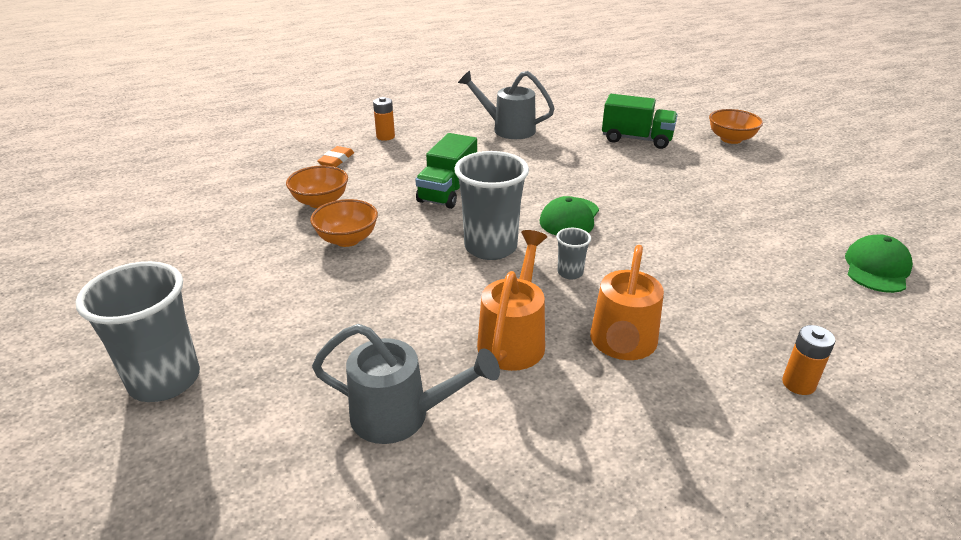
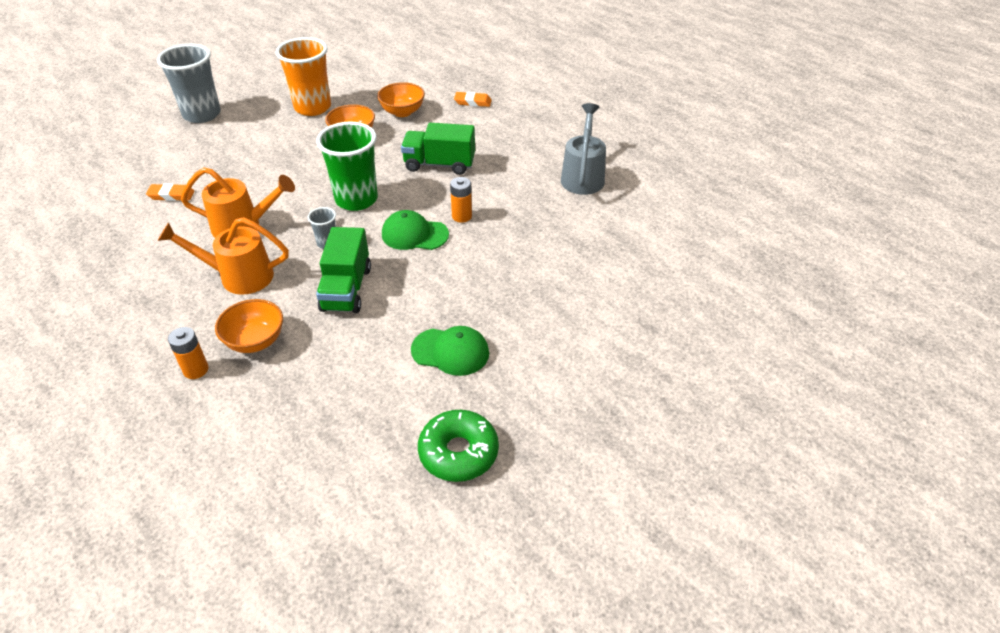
camera: 75 degrees right, 10 degrees up
grey watering can [312,324,500,444] -> orange eraser [146,183,194,201]
orange battery [373,97,395,141] -> orange battery moved to [450,177,472,223]
grey cup [454,151,529,260] -> green cup [316,122,378,211]
green truck [602,94,678,149] -> green truck moved to [316,227,371,313]
orange bowl [709,109,763,144] -> orange bowl moved to [215,299,283,353]
green cap [845,234,913,293] -> green cap moved to [411,326,489,376]
none -> orange cup [276,37,331,116]
none -> green donut [418,410,499,482]

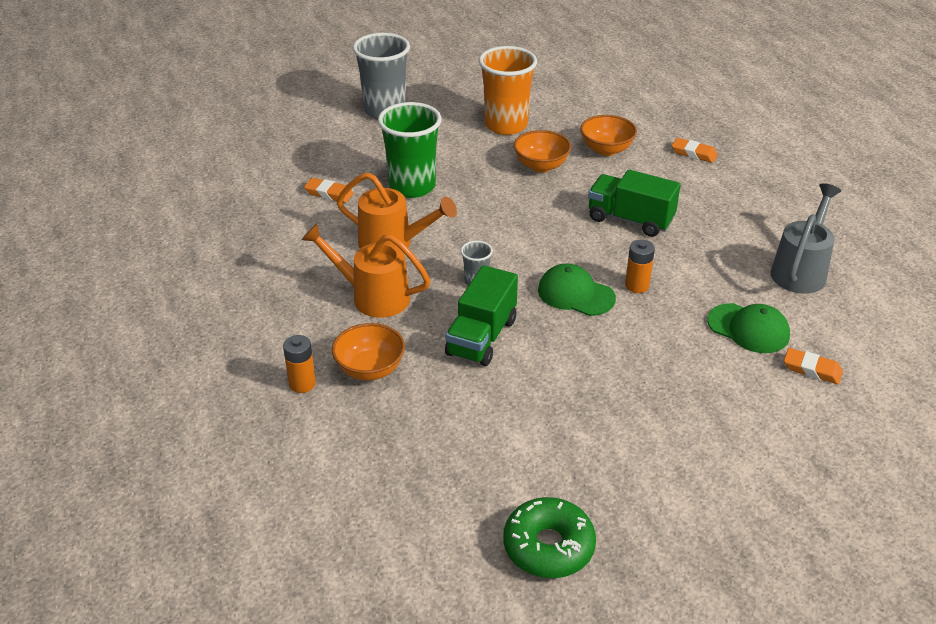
camera: 20 degrees right, 5 degrees down
green cup [316,122,378,211] -> green cup moved to [378,102,442,198]
green cap [411,326,489,376] -> green cap moved to [708,303,790,353]
none -> orange eraser [784,348,843,384]

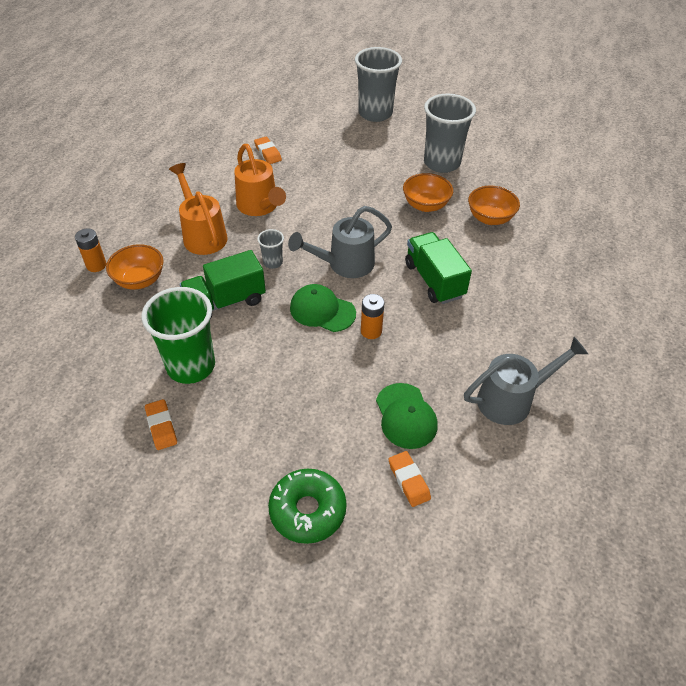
camera: 40 degrees right, 10 degrees up
green cup [378,102,442,198] -> green cup moved to [141,287,215,384]
orange cup [479,46,537,135] -> grey cup [424,94,476,173]
green donut [503,497,596,578] -> green donut moved to [268,469,347,544]
green cap [538,263,616,316] -> green cap turned 45 degrees counterclockwise [290,284,356,332]
orange eraser [672,138,718,163] -> orange eraser moved to [145,399,177,450]
none -> grey watering can [288,206,392,278]

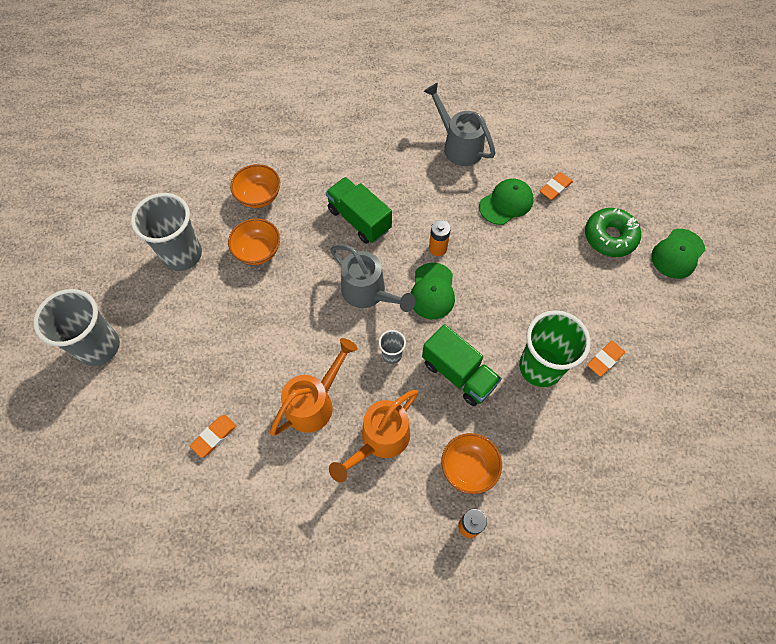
camera: 110 degrees left, 15 degrees up
green truck [405,232,472,304] -> green truck turned 90 degrees clockwise [326,177,392,244]
none -> green cap [651,229,705,279]

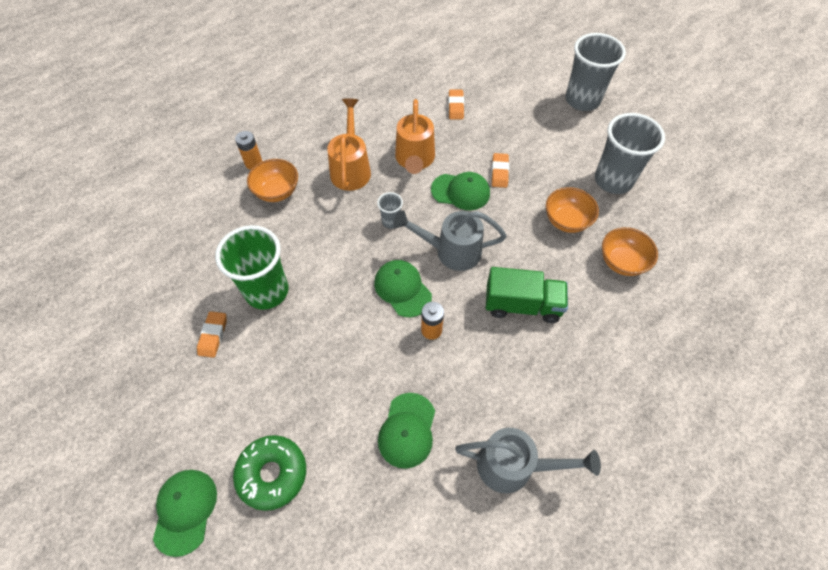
camera: 140 degrees right, 5 degrees down
green truck [422,324,502,406] -> none
orange eraser [540,172,573,200] -> orange eraser moved to [491,153,509,188]
none -> green cap [431,172,490,210]

